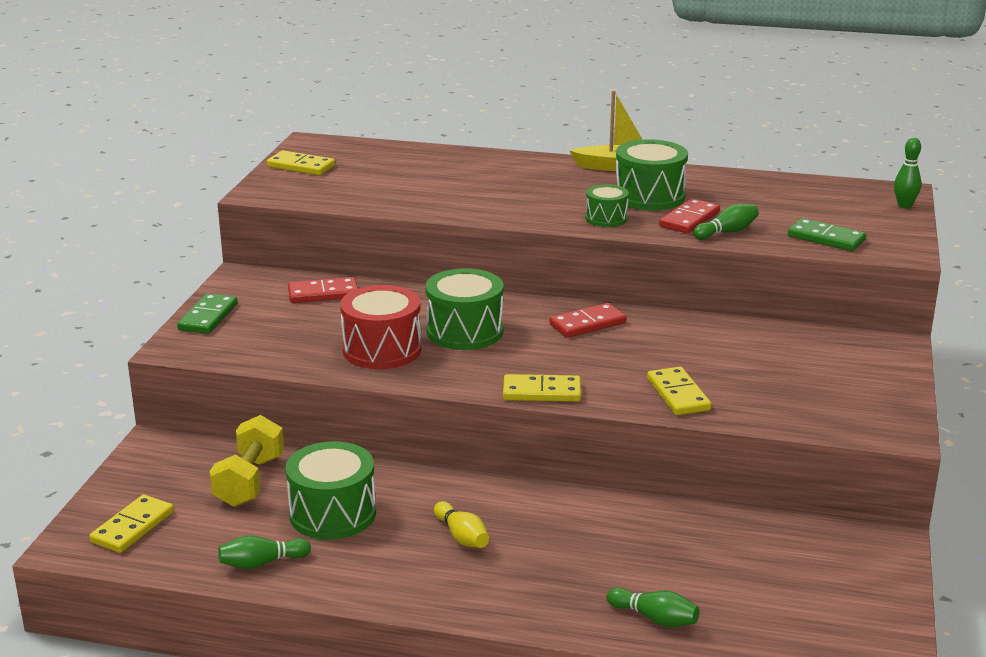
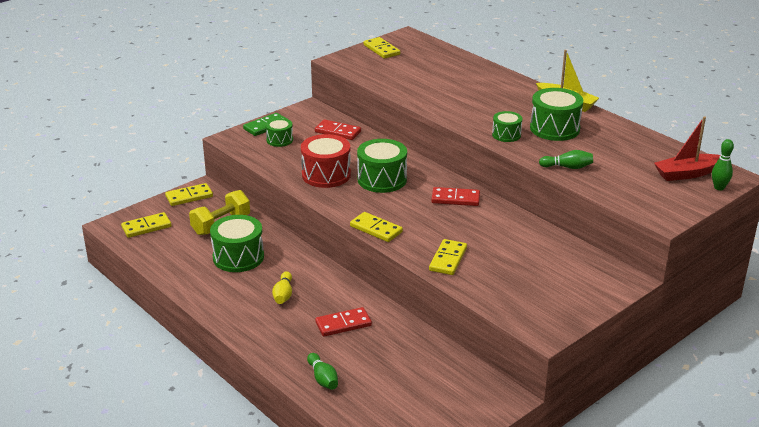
camera: 35 degrees right, 5 degrees up
green bowling pin [218,535,311,569] -> none
red domino [659,198,720,234] -> red domino moved to [315,307,372,337]
green domino [788,218,866,251] -> none
none -> yellow domino [165,183,213,206]
none -> green drum [266,118,293,147]
none -> red boat [654,116,721,181]

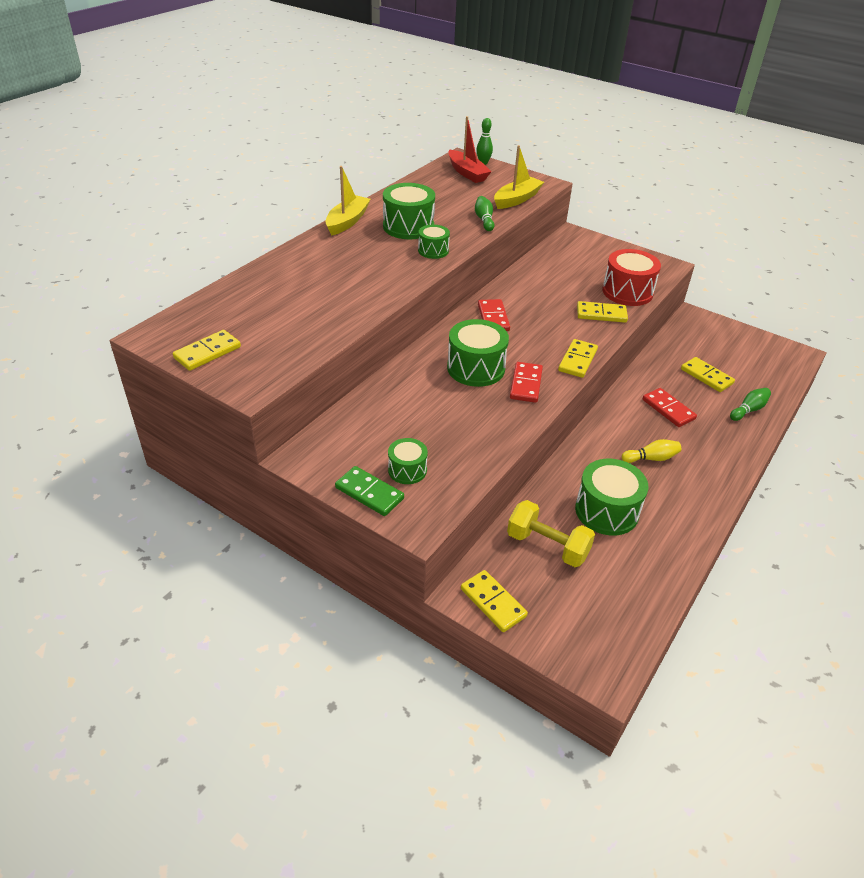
camera: 105 degrees left, 10 degrees up
yellow domino [121,212,172,238] -> yellow domino moved to [681,357,735,392]
red drum [301,134,351,188] -> red drum moved to [602,249,661,306]
red domino [315,119,361,140] -> red domino moved to [510,362,543,403]
none -> yellow boat [494,145,544,209]

